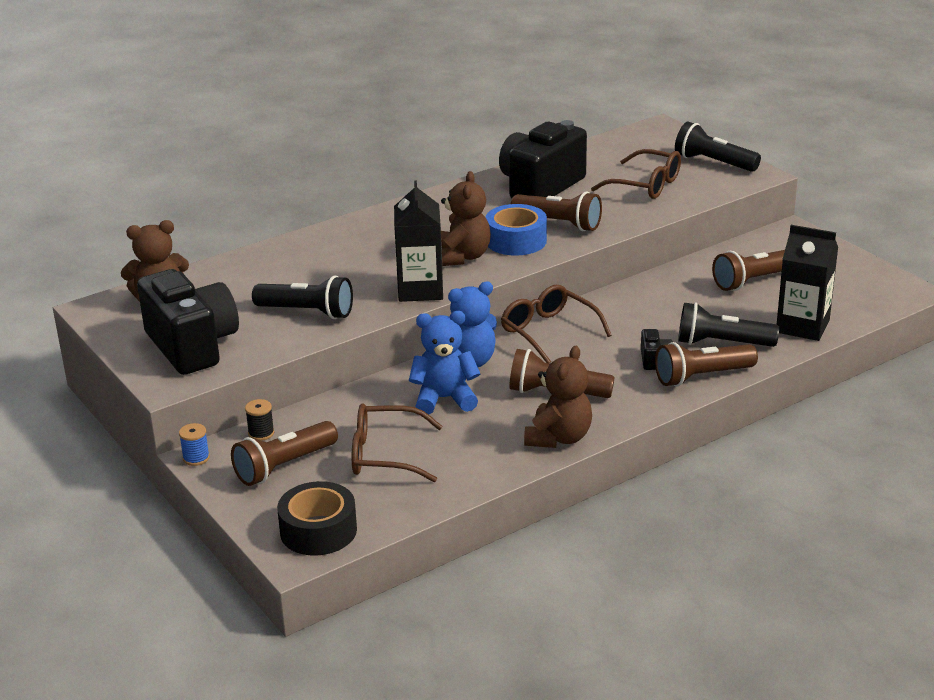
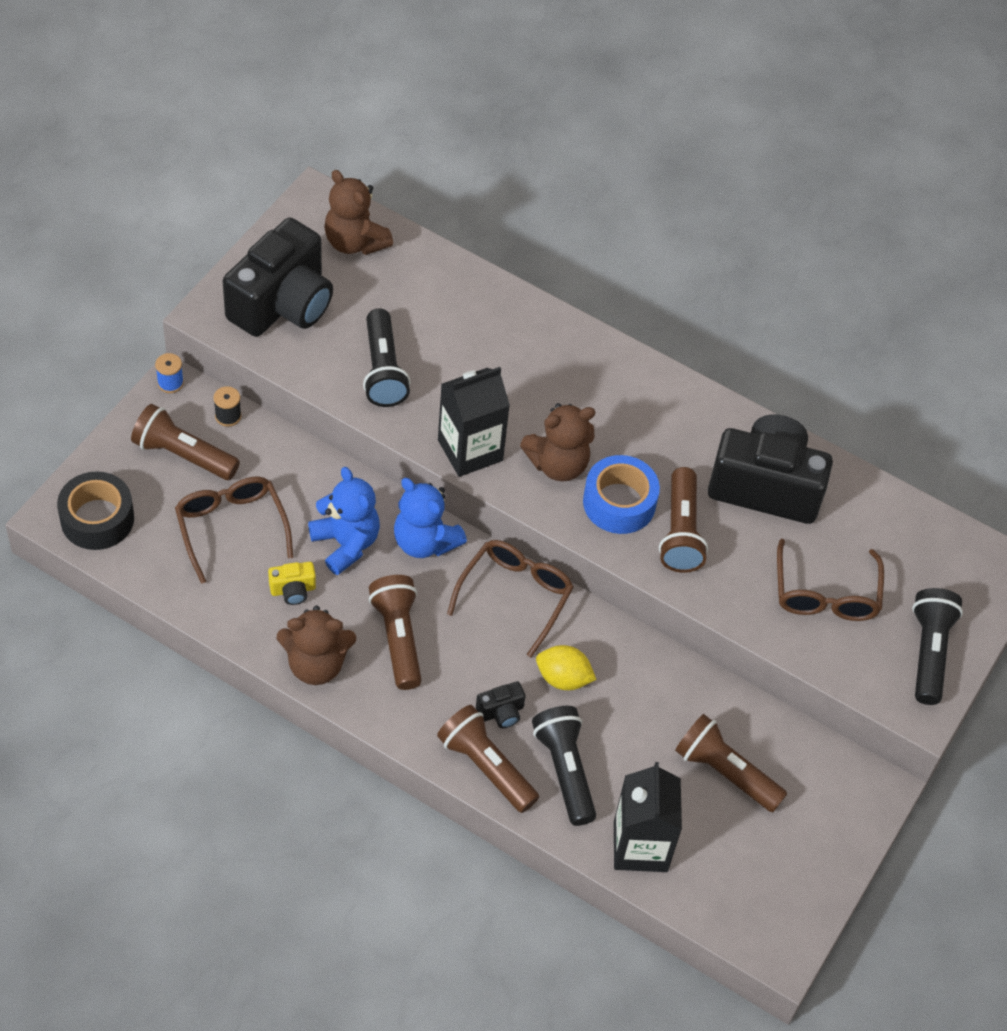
camera: 60 degrees right, 25 degrees up
none -> yellow camera [268,562,316,605]
none -> yellow lemon [536,645,597,690]

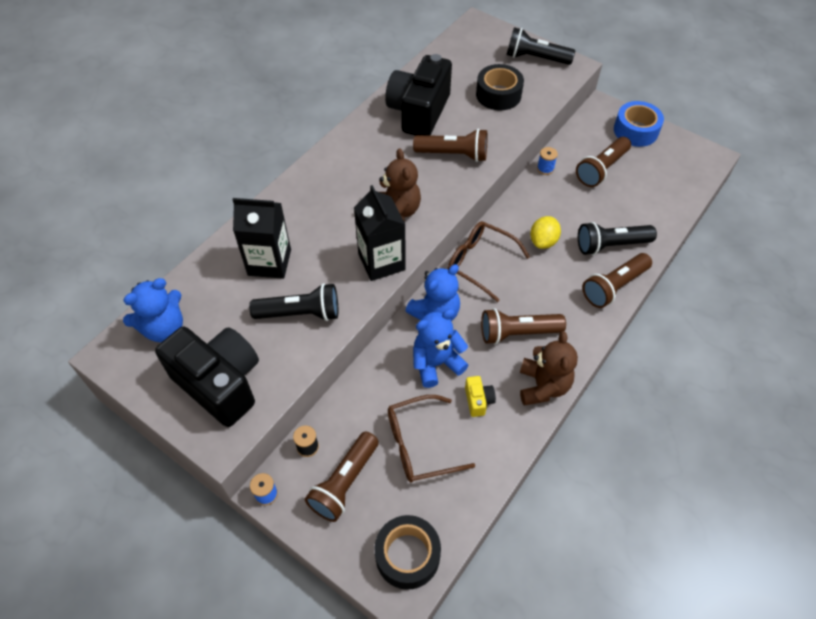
camera: 80 degrees left, 0 degrees up
brown teddy bear [324,170,393,255] -> blue teddy bear [123,278,183,342]
black camera [476,681,526,728] -> none
blue tape [583,455,660,534] -> blue tape moved to [614,101,664,147]
black carton [614,762,682,872] -> black carton moved to [232,198,291,279]
brown glasses [777,539,884,621] -> black tape [476,64,524,111]
none -> blue spool [537,147,558,175]

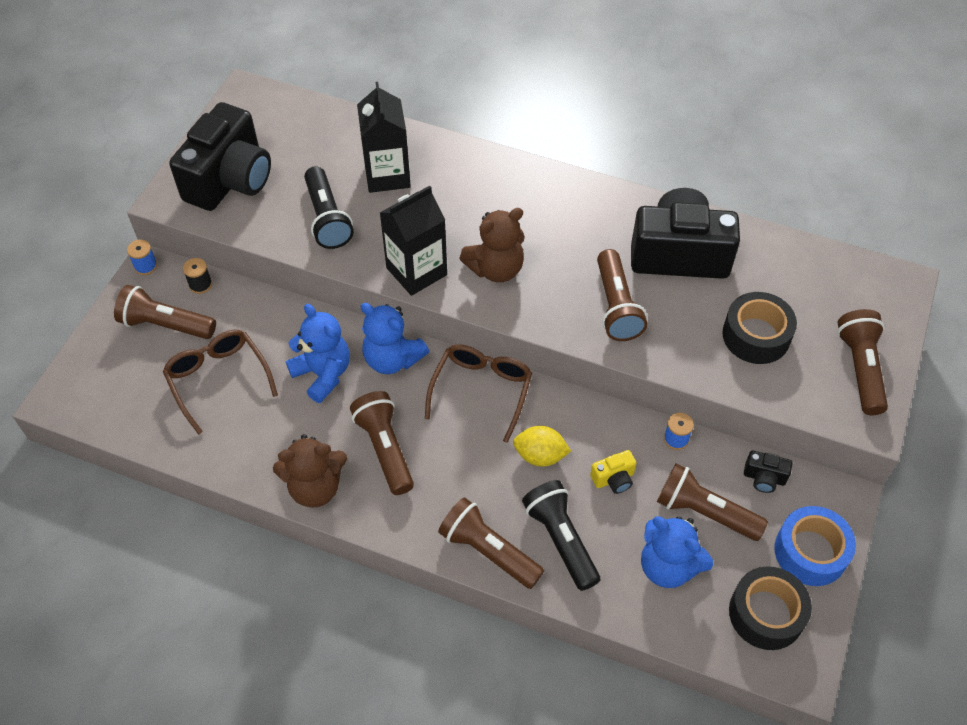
camera: 75 degrees right, 0 degrees up
blue teddy bear [123,278,183,342] -> blue teddy bear moved to [641,516,713,588]
black tape [374,515,441,590] -> black tape moved to [729,566,812,650]
yellow camera [465,376,496,417] -> yellow camera moved to [590,450,636,494]
black flashlight [507,27,575,65] -> brown flashlight [837,309,888,415]
none -> black camera [744,451,792,493]

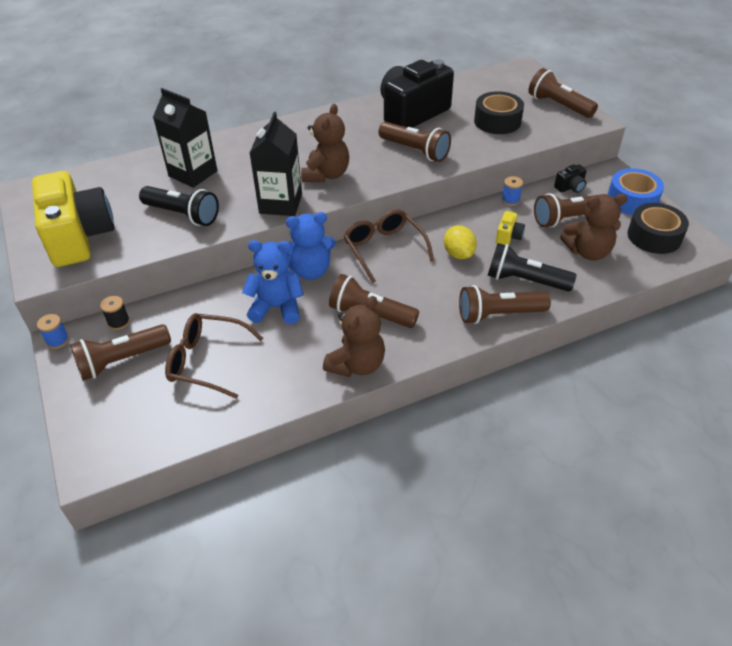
camera: 45 degrees left, 10 degrees down
black camera [169,102,271,211] -> yellow camera [32,171,114,267]
yellow lemon [513,426,571,467] -> yellow lemon turned 75 degrees counterclockwise [444,225,477,259]
blue teddy bear [641,516,713,588] -> brown teddy bear [560,194,627,260]

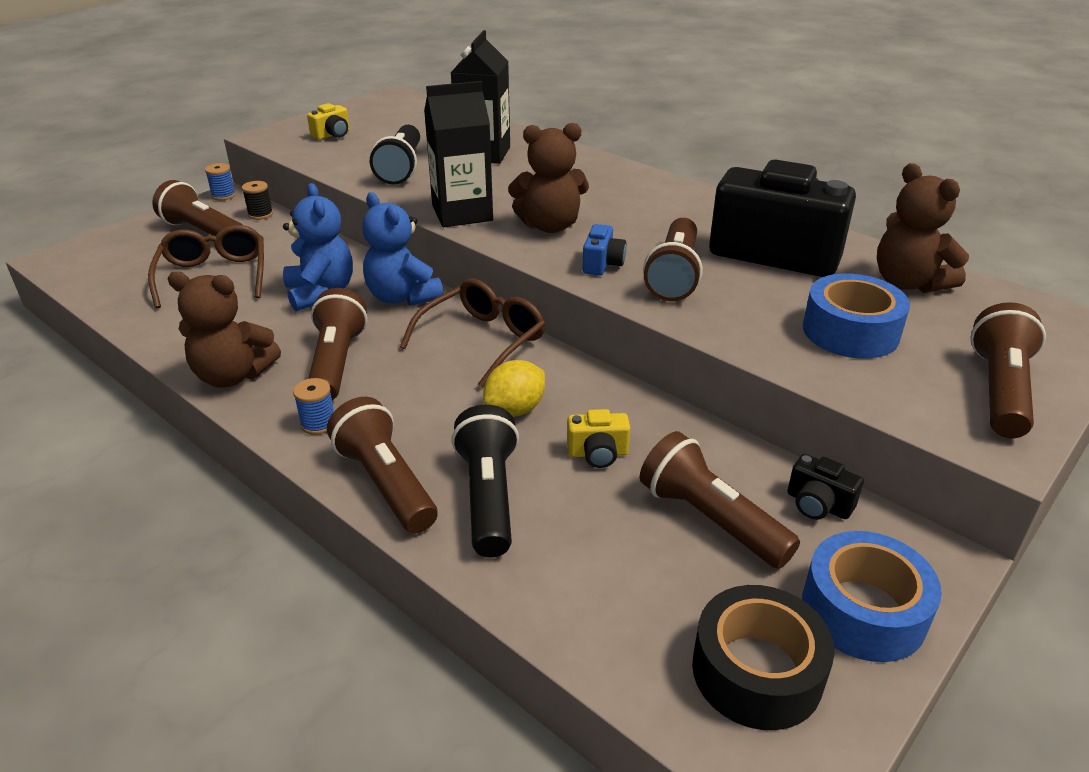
camera: 65 degrees right, 10 degrees down
yellow camera [32,171,114,267] -> yellow camera [307,103,350,140], size x0.40
black tape [474,91,524,134] -> blue tape [803,273,910,359]
blue spool [501,176,523,206] -> blue spool moved to [293,378,334,435]
brown teddy bear [560,194,627,260] -> brown teddy bear moved to [877,163,969,293]
none -> blue camera [582,224,627,275]

